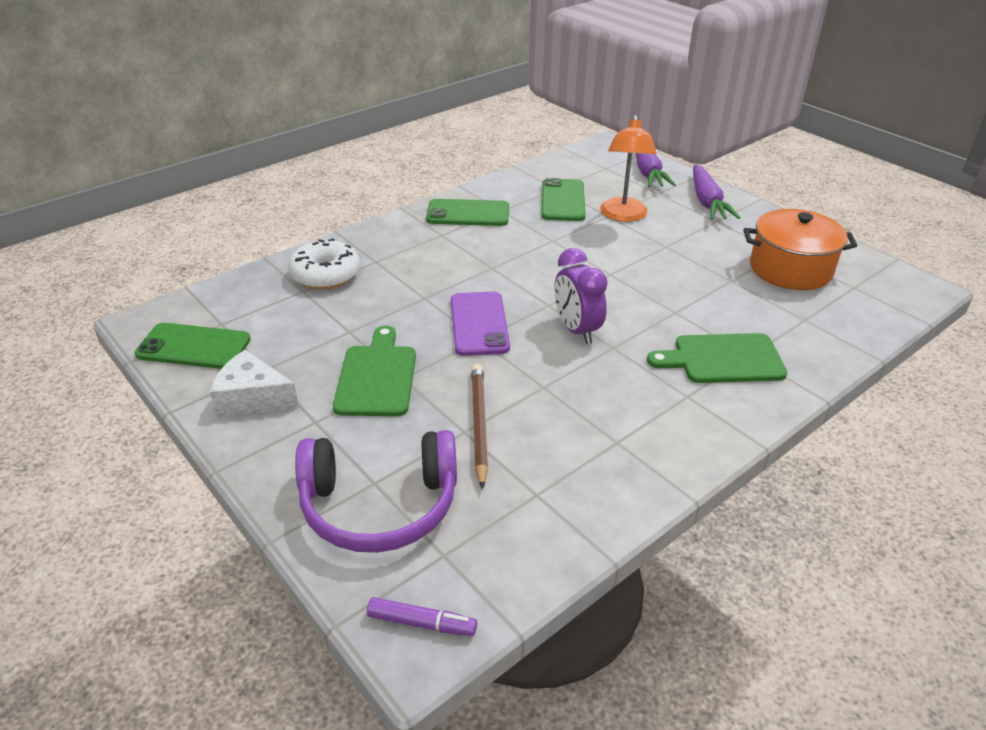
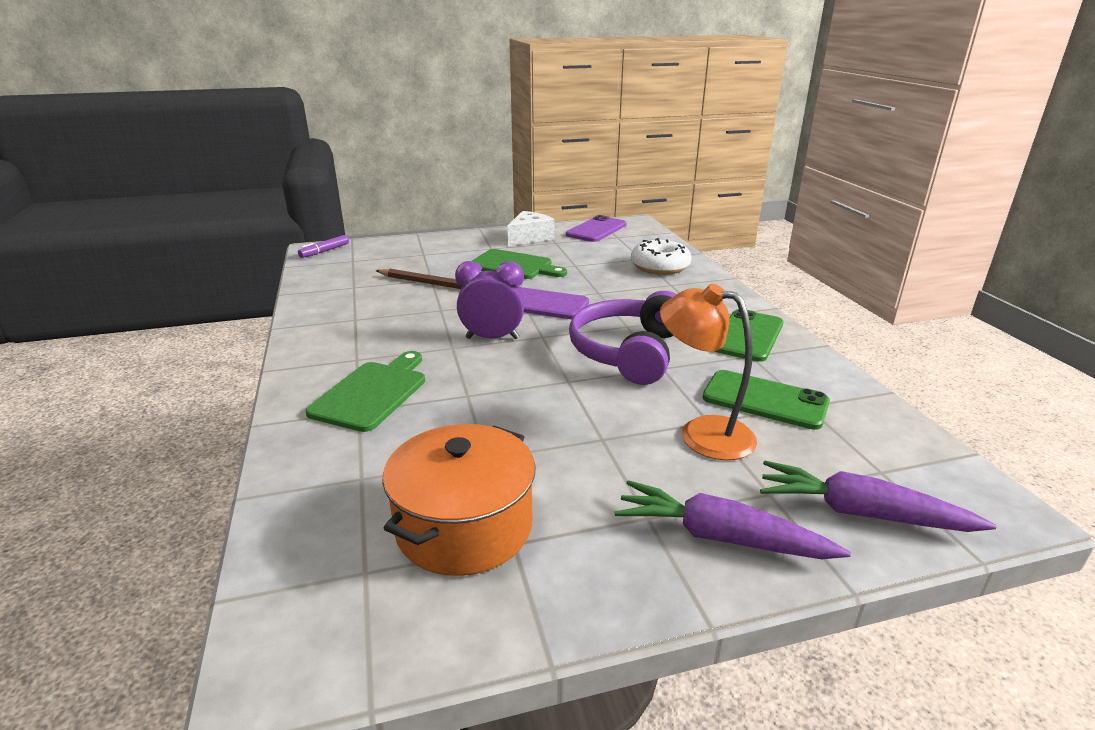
camera: 115 degrees right, 10 degrees down
green phone [135,323,251,369] -> purple phone [566,215,627,242]
purple headphones [295,430,457,553] -> purple headphones moved to [569,291,676,385]

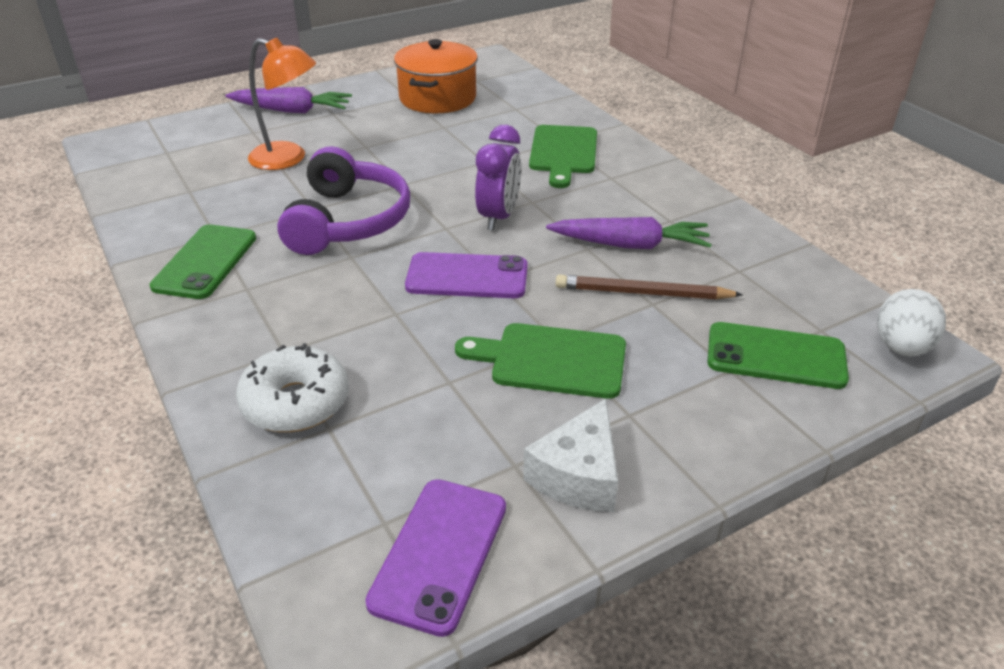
camera: 165 degrees right, 10 degrees up
purple marker [298,235,349,258] -> white egg [877,289,946,357]
purple clock [455,261,525,339] -> purple clock turned 60 degrees counterclockwise [475,125,521,231]
green phone [702,370,830,430] -> green phone moved to [707,322,849,389]
purple carrot [760,461,996,532] -> purple carrot moved to [546,217,712,249]

